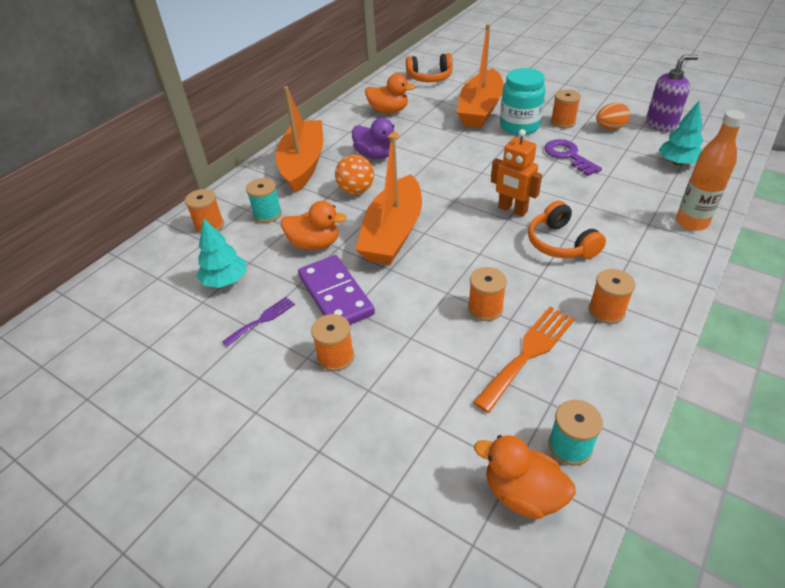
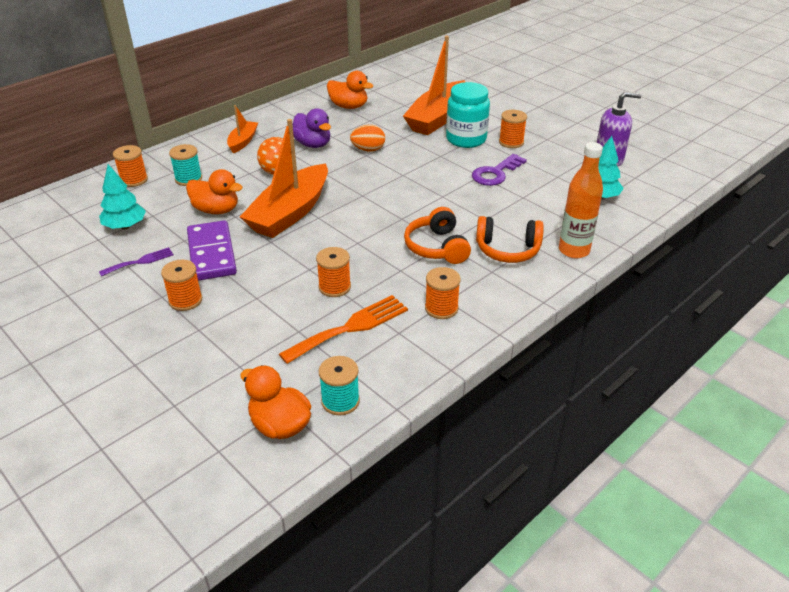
camera: 10 degrees right, 5 degrees down
orange boat [275,86,323,193] -> orange boat [227,105,258,153], size x0.50
orange headphones [406,53,453,82] -> orange headphones moved to [476,216,544,263]
orange robot [491,129,542,217] -> none
purple key [544,139,602,176] -> purple key turned 120 degrees counterclockwise [472,154,527,186]
orange egg [596,103,630,130] -> orange egg moved to [350,125,385,151]

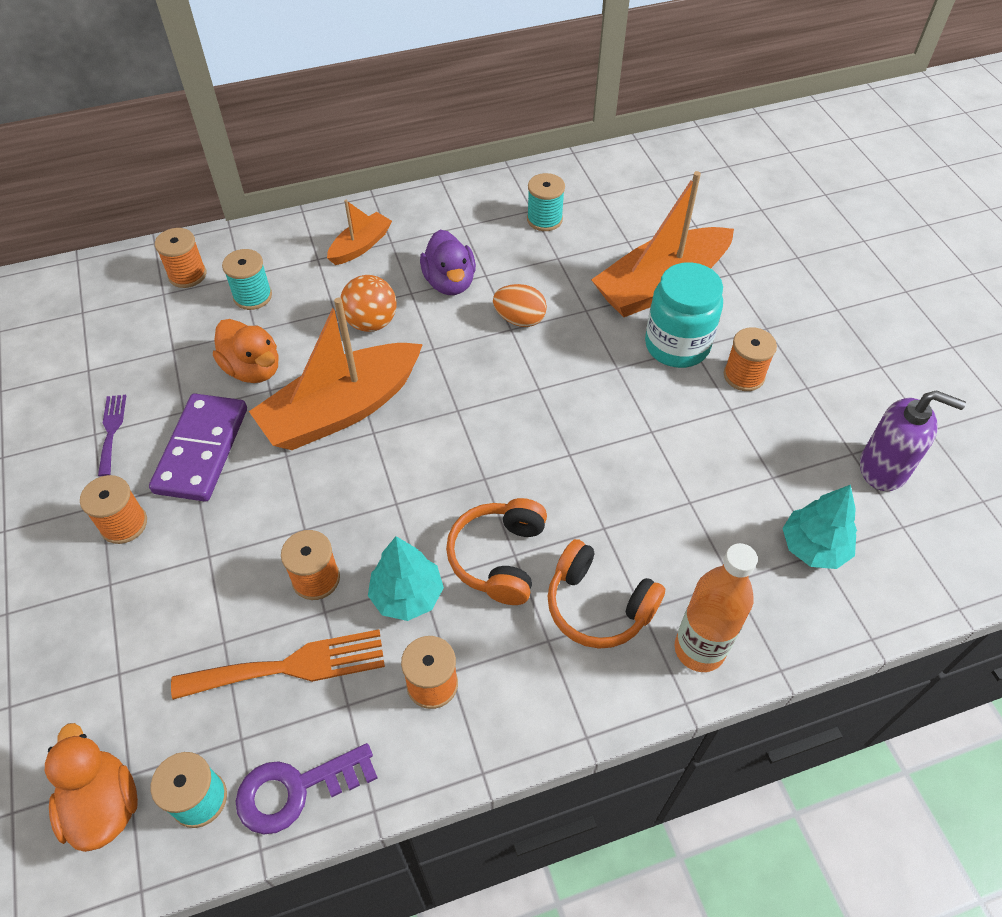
camera: 25 degrees right, 15 degrees up
turquoise tree [99,164,146,229] -> turquoise tree moved to [368,536,444,621]
purple fork [99,247,174,276] -> purple fork turned 90 degrees counterclockwise [98,395,126,476]
orange duck [327,71,374,109] -> turquoise spool [527,173,565,231]
purple key [472,154,527,186] -> purple key moved to [236,743,378,834]

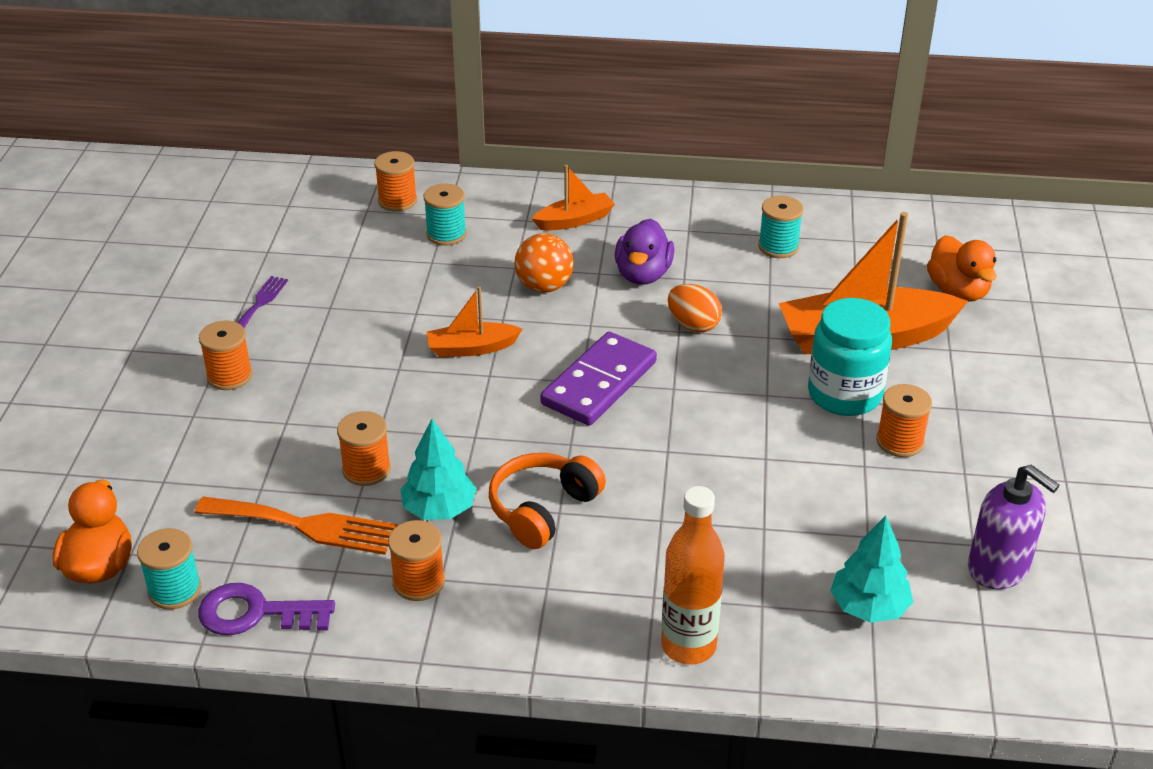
camera: 25 degrees right, 15 degrees down
purple domino [149,393,247,502] -> purple domino moved to [540,332,657,426]
orange duck [213,319,278,383] -> orange duck moved to [927,235,997,302]
orange boat [249,298,423,450] -> orange boat [427,286,522,357], size x0.50
orange headphones [547,539,665,649] -> none

